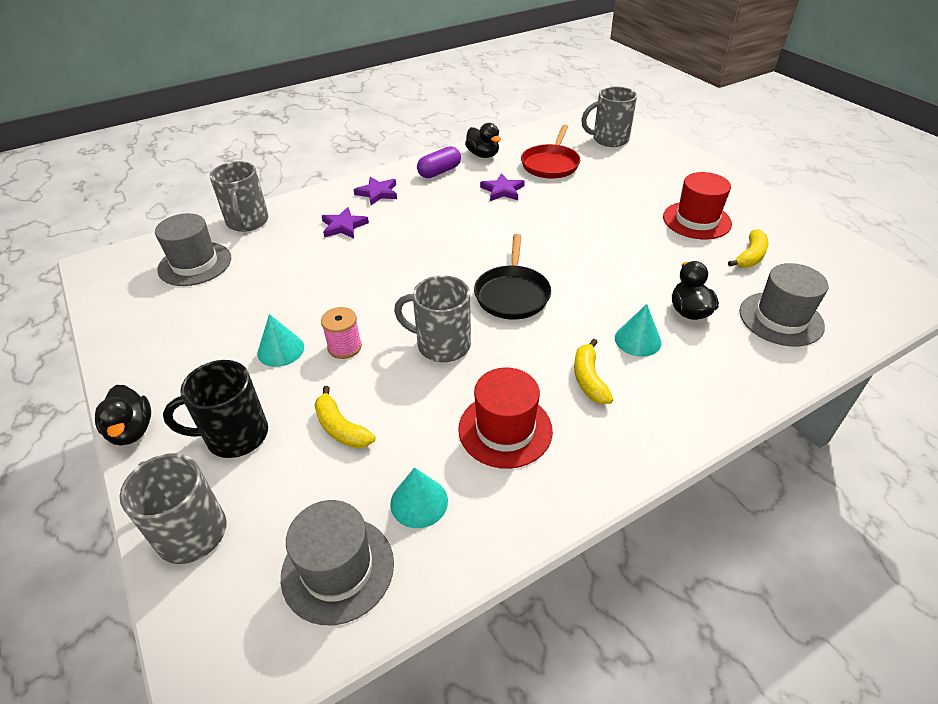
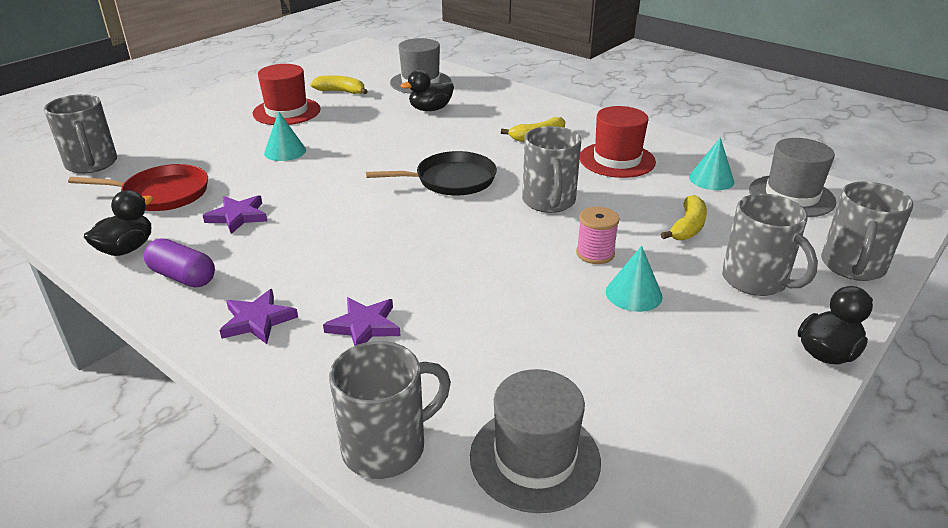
camera: 110 degrees left, 10 degrees down
black mug [163,360,268,458] -> grey mug [722,194,818,296]
turquoise cone [615,304,662,357] -> turquoise cone moved to [264,111,306,161]

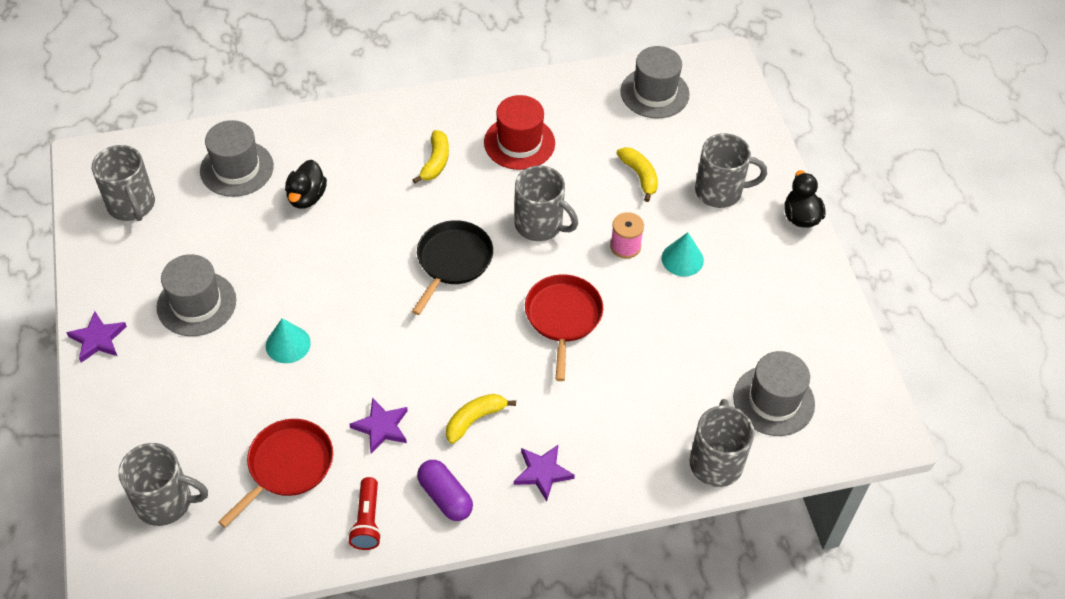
camera: 55 degrees left, 20 degrees up
black duck [84,190,154,256] -> red flashlight [348,477,382,550]
purple capsule [144,238,215,288] -> purple capsule turned 75 degrees clockwise [417,460,473,521]
red hat [252,64,321,125] -> grey hat [157,254,236,336]
yellow banana [310,75,368,94] -> yellow banana moved to [446,394,516,444]
purple star [323,297,401,346] -> purple star moved to [66,311,127,363]
turquoise cone [689,137,734,190] -> none
grey mug [821,181,914,281] -> grey mug moved to [92,145,155,221]
none -> red pan [525,274,603,381]

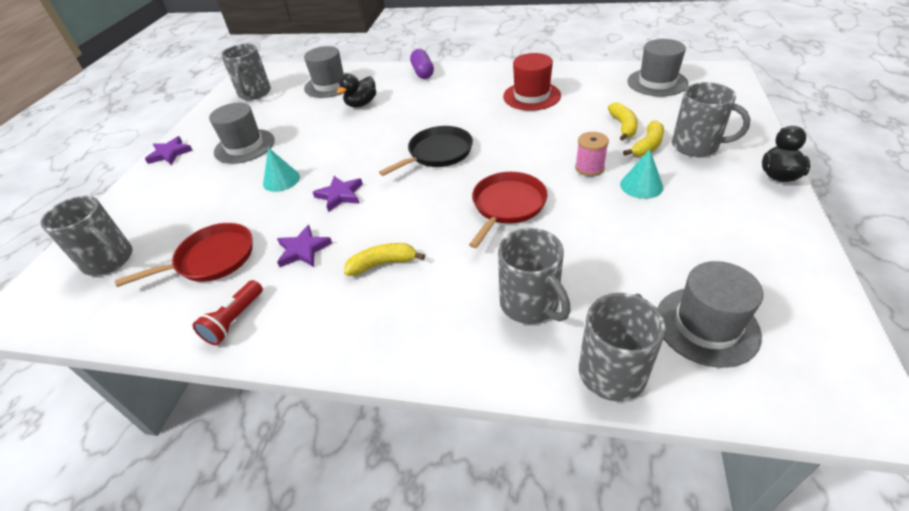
camera: 30 degrees right, 10 degrees down
yellow banana [413,130,449,183] -> yellow banana moved to [623,120,664,156]
purple capsule [417,460,473,521] -> purple capsule moved to [410,49,434,79]
grey mug [514,166,578,241] -> grey mug moved to [498,228,571,324]
purple star [514,445,575,501] -> purple star moved to [313,176,363,212]

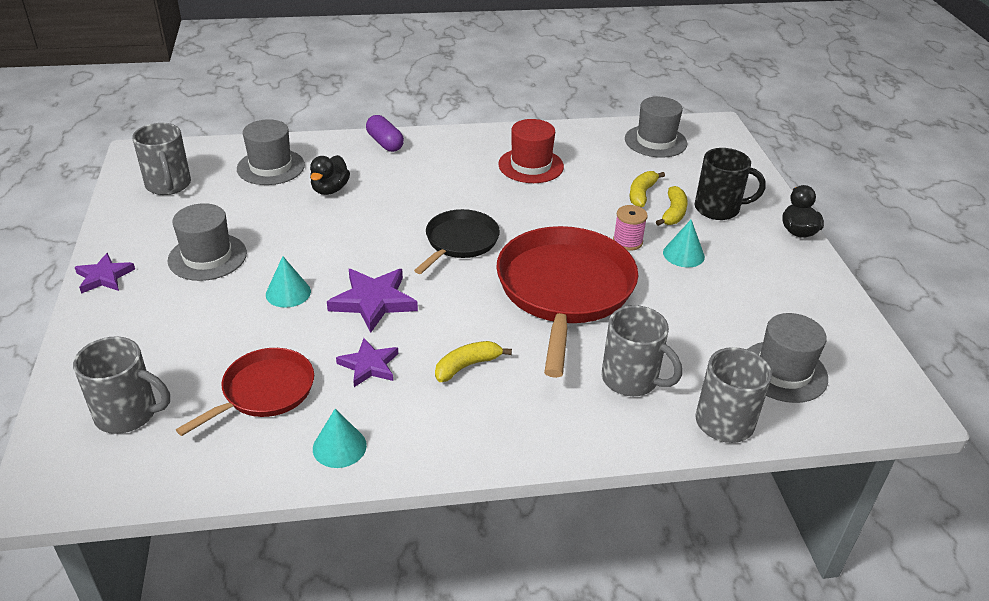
camera: 25 degrees left, 5 degrees down
red flashlight [193,280,263,345] -> turquoise cone [313,409,367,468]
purple star [313,176,363,212] -> purple star [327,269,418,333], size x1.53
red pan [469,172,548,248] -> red pan [496,226,638,378], size x1.80
yellow banana [608,102,638,140] -> yellow banana turned 135 degrees counterclockwise [629,171,665,207]
grey mug [672,82,751,157] -> black mug [694,148,766,220]

